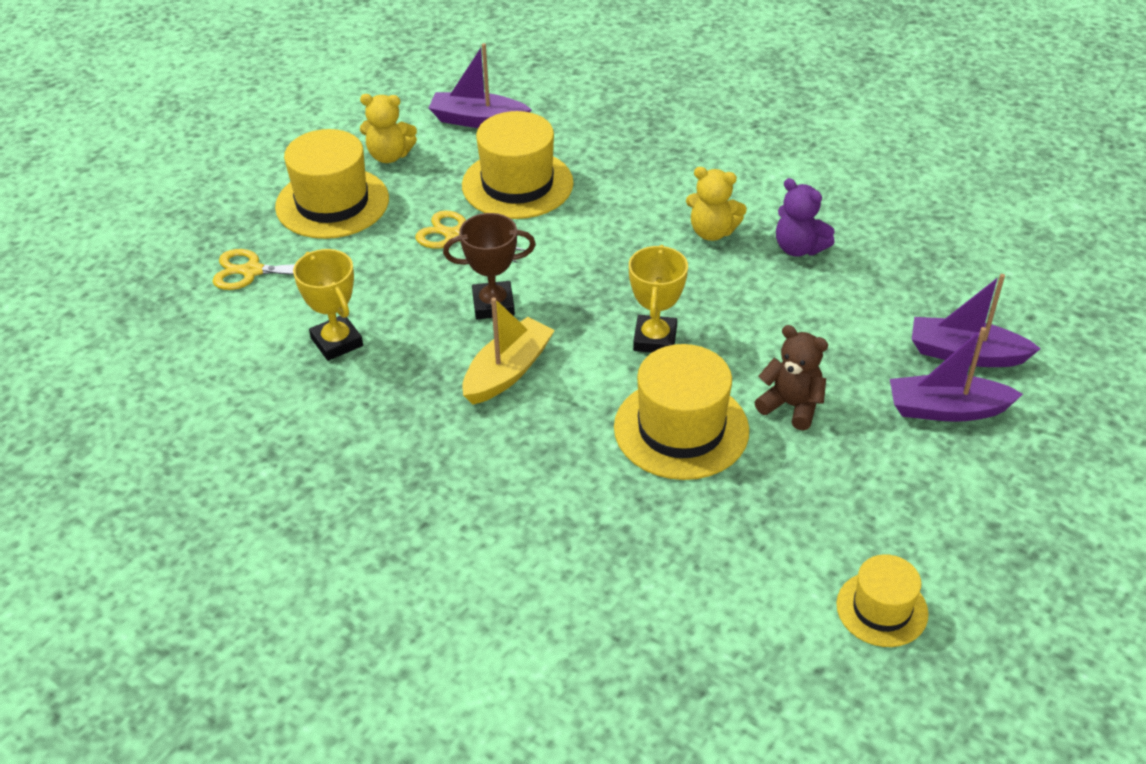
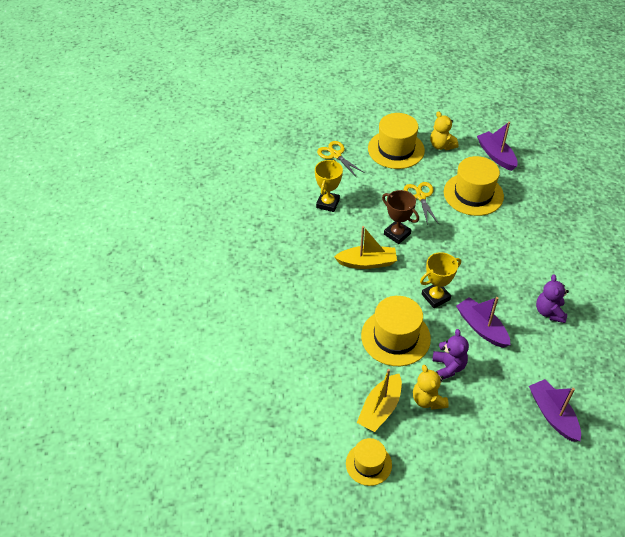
camera: 50 degrees right, 5 degrees up
yellow teddy bear [686,167,747,241] -> yellow teddy bear moved to [413,365,449,410]
brown teddy bear [755,325,828,430] -> purple teddy bear [432,329,469,380]
purple boat [890,327,1023,422] -> purple boat moved to [456,297,510,348]
none -> yellow boat [357,369,402,432]

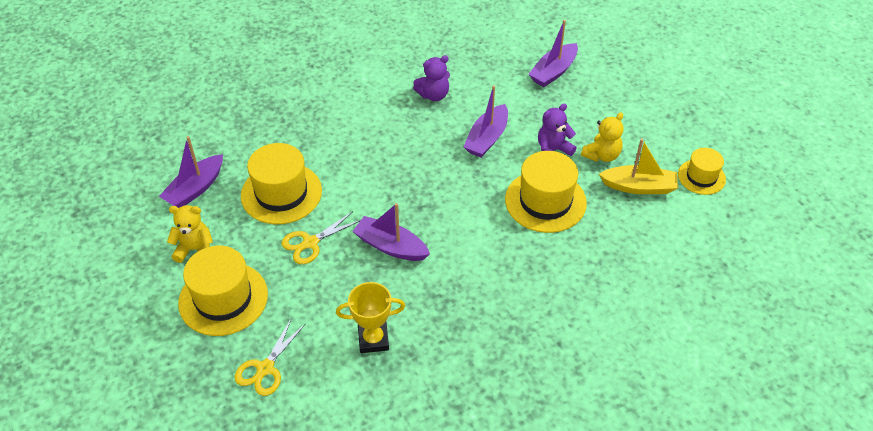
camera: 115 degrees left, 0 degrees up
yellow boat [334,226,397,269] -> none
brown trophy [382,190,419,244] -> purple boat [353,203,430,261]
yellow trophy [420,252,461,308] -> none
yellow teddy bear [430,111,459,150] -> yellow teddy bear turned 120 degrees counterclockwise [167,205,213,263]

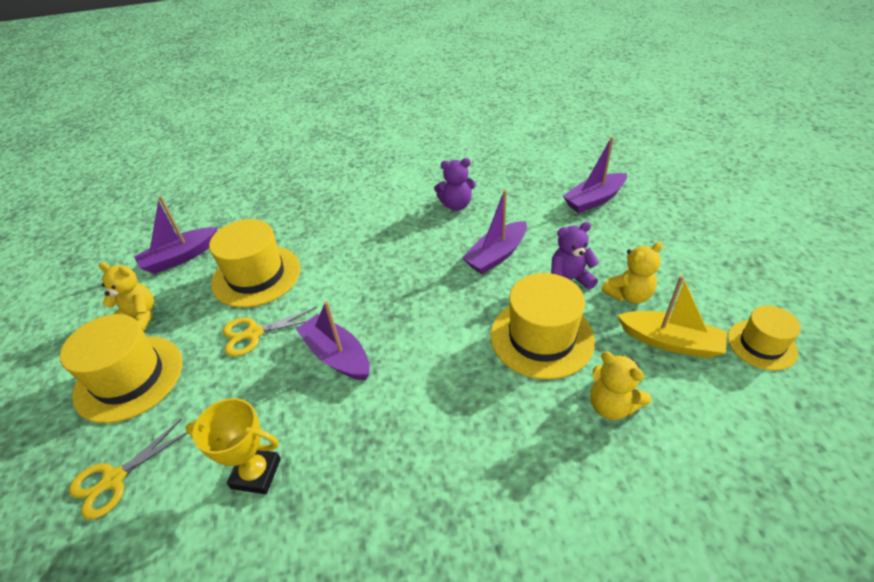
camera: 20 degrees right, 5 degrees down
none -> yellow teddy bear [590,351,652,420]

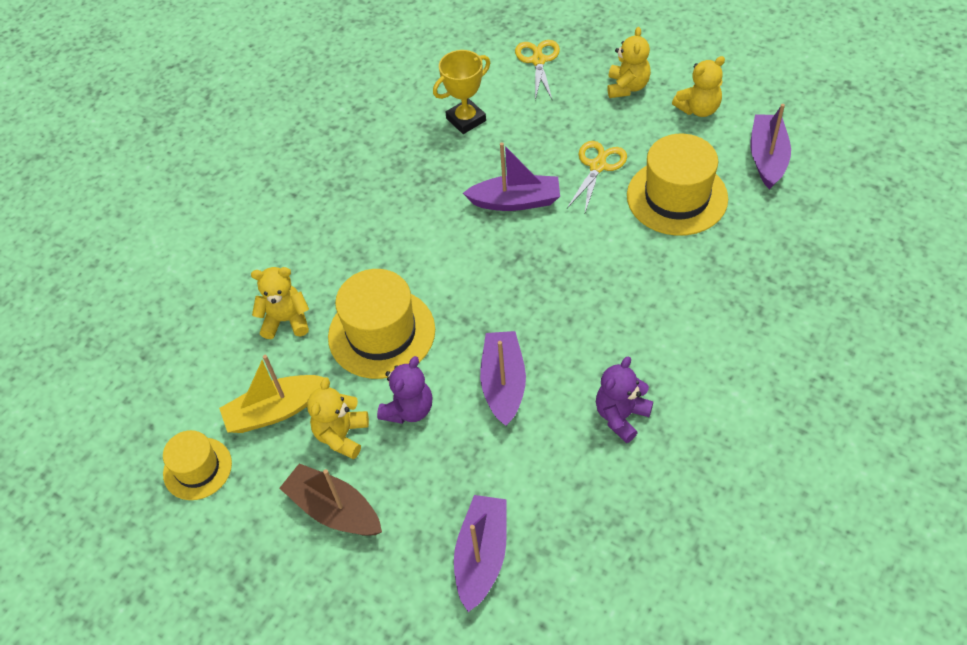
camera: 135 degrees right, 10 degrees up
yellow hat [60,314,182,423] -> yellow teddy bear [607,27,651,98]
none -> brown boat [279,463,382,536]

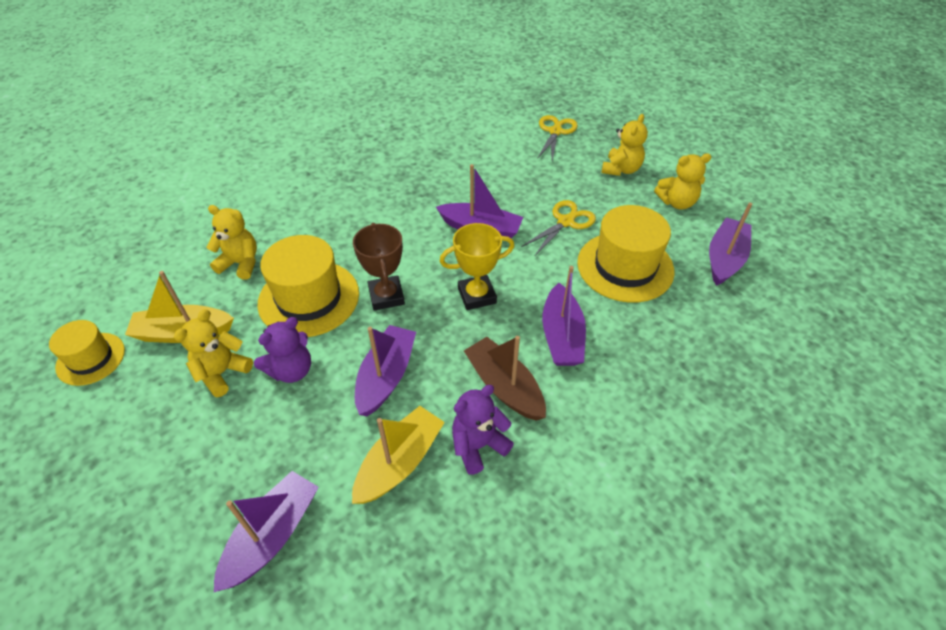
camera: 15 degrees right, 5 degrees down
brown boat [279,463,382,536] -> brown boat moved to [464,336,546,421]
yellow trophy [433,50,490,134] -> yellow trophy moved to [440,223,514,310]
none -> yellow boat [352,406,445,504]
none -> brown trophy [353,223,405,311]
none -> purple boat [542,266,586,366]

